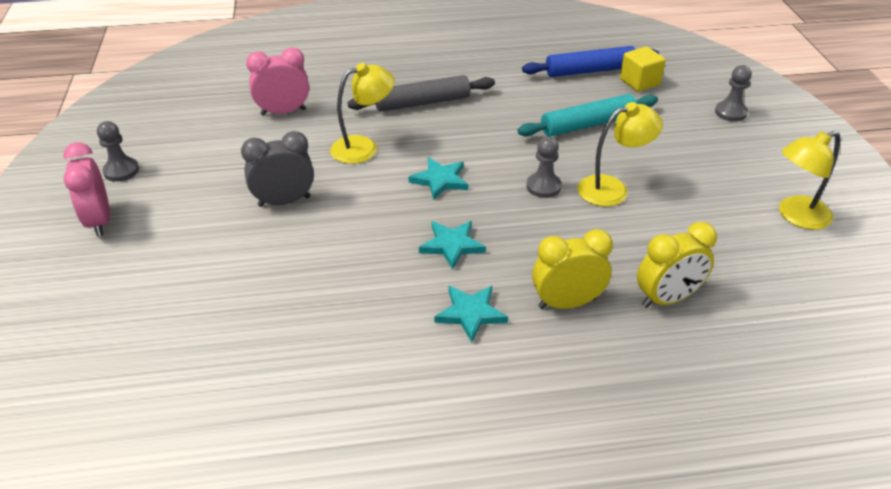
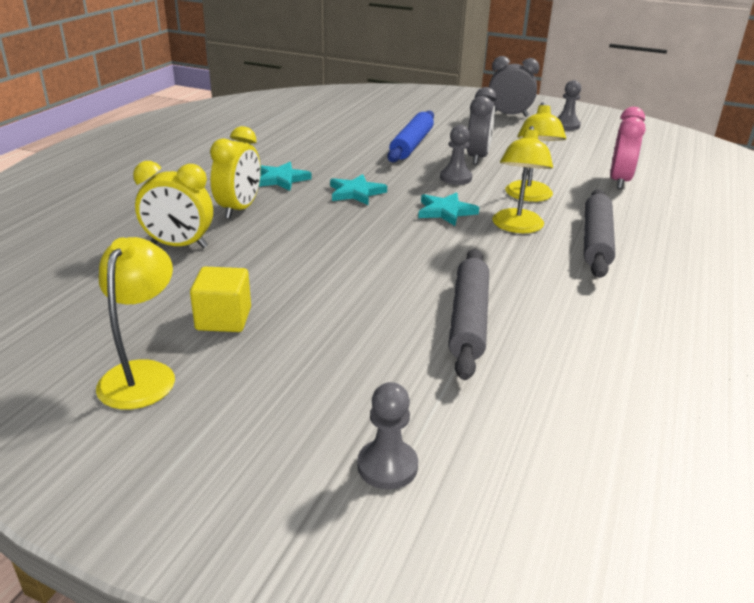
camera: 120 degrees right, 10 degrees down
pink clock [63,142,110,237] -> grey clock [489,56,540,117]
turquoise rolling pin [518,94,658,137] -> grey rolling pin [448,249,489,380]
blue rolling pin [522,46,659,77] -> blue rolling pin moved to [387,111,434,162]
grey pawn [526,136,562,198] -> grey pawn moved to [440,125,472,185]
yellow lamp [578,102,663,206] -> yellow lamp moved to [492,126,553,233]
yellow cube [620,46,666,92] -> yellow cube moved to [190,267,251,332]
yellow clock [637,222,717,308] -> yellow clock turned 90 degrees counterclockwise [133,161,213,248]

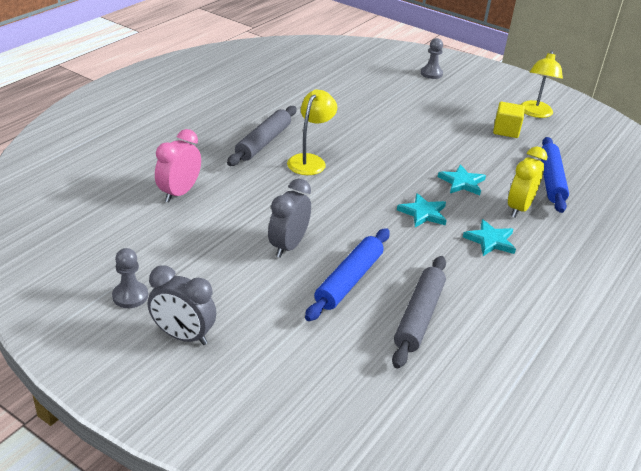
camera: 170 degrees left, 5 degrees up
yellow clock [133,161,213,248] -> blue rolling pin [541,137,569,213]
turquoise star [418,192,479,226] -> turquoise star moved to [438,164,486,195]
grey pawn [440,125,472,185] -> none
grey rolling pin [448,249,489,380] -> grey rolling pin moved to [392,256,446,369]
yellow lamp [505,102,566,202] -> none

